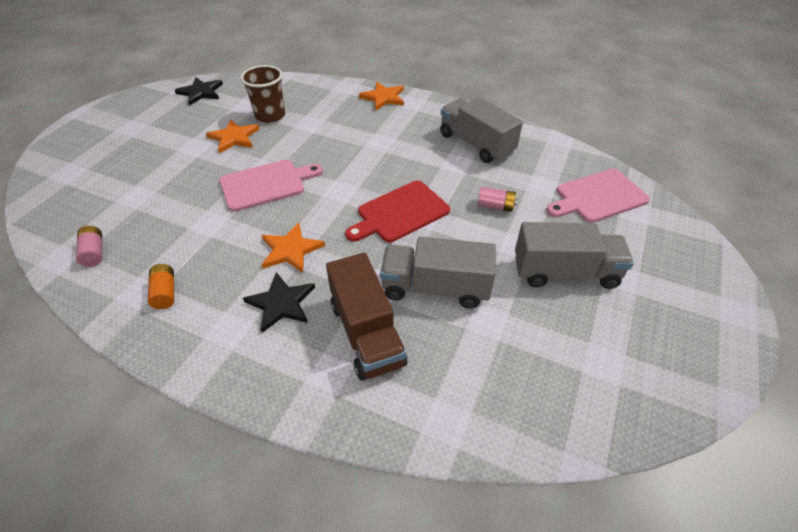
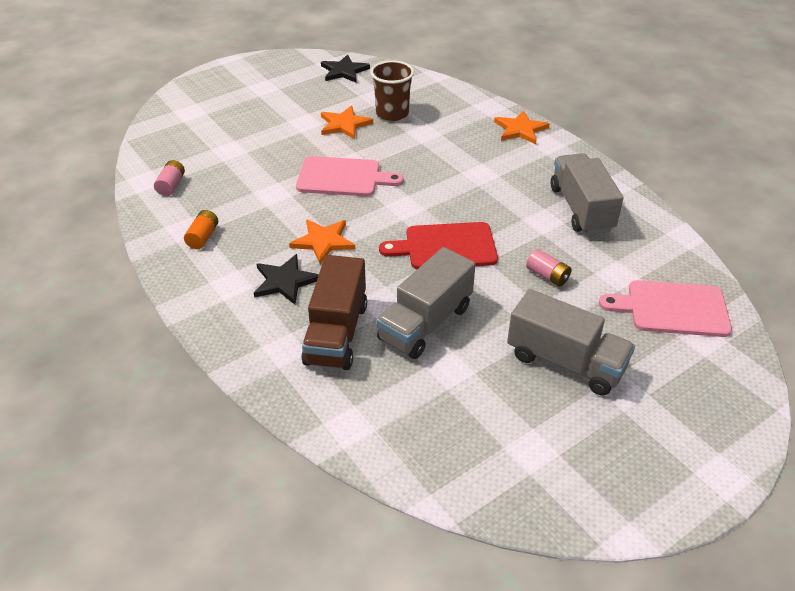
camera: 30 degrees right, 5 degrees down
grey truck [380,237,496,309] -> grey truck turned 90 degrees counterclockwise [376,247,476,359]

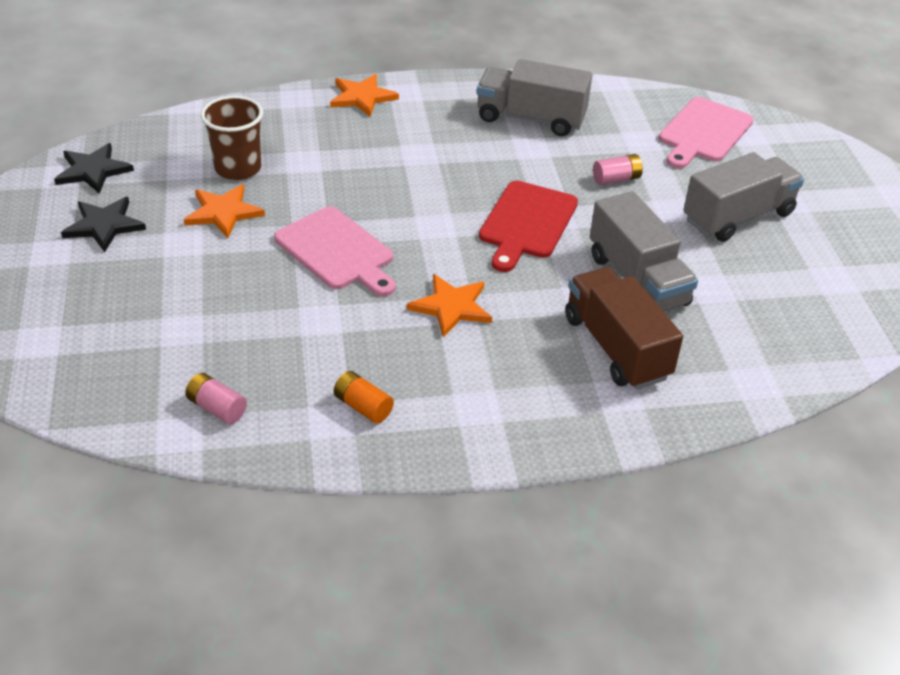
camera: 65 degrees left, 0 degrees up
black star [254,254,319,305] -> black star moved to [61,197,146,252]
pink cutting board [296,156,404,196] -> pink cutting board turned 105 degrees clockwise [274,206,396,297]
brown truck [301,255,367,370] -> brown truck turned 150 degrees counterclockwise [565,267,683,389]

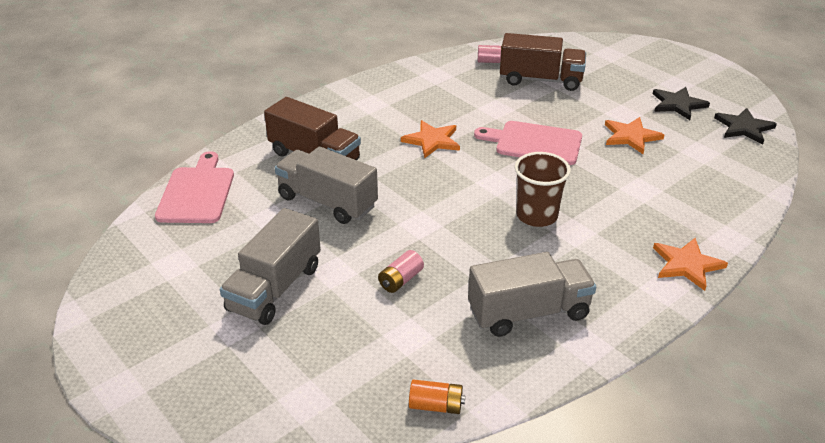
camera: 150 degrees right, 5 degrees down
brown cup [201,96,263,180] -> brown cup moved to [515,152,571,227]
orange battery [334,371,394,424] -> orange battery moved to [409,379,465,414]
red cutting board [479,181,578,272] -> none
pink cutting board [659,97,754,169] -> pink cutting board moved to [155,151,234,223]
none -> brown truck [500,33,586,91]

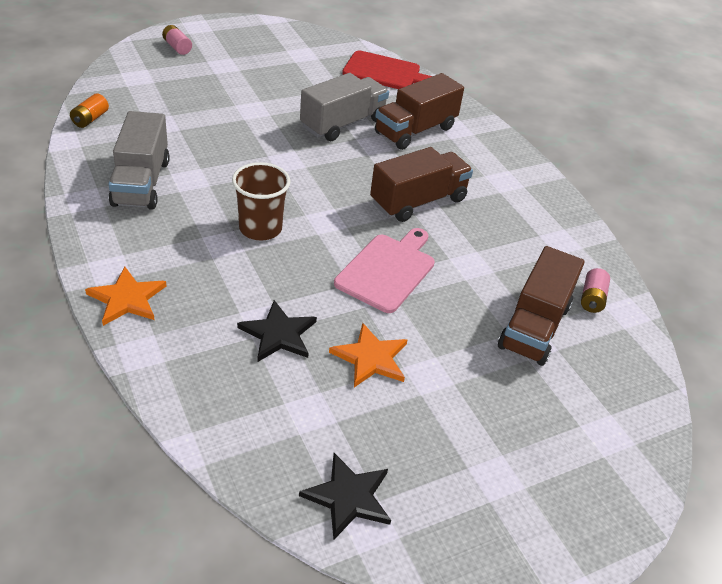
camera: 100 degrees right, 5 degrees up
pink cutting board [155,151,234,223] -> red cutting board [342,50,432,89]
grey truck [220,208,321,325] -> none
pink battery [378,250,424,293] -> pink battery moved to [162,25,192,55]
orange star [401,120,460,158] -> brown truck [370,147,473,222]
black star [653,87,710,120] -> black star moved to [237,300,317,362]

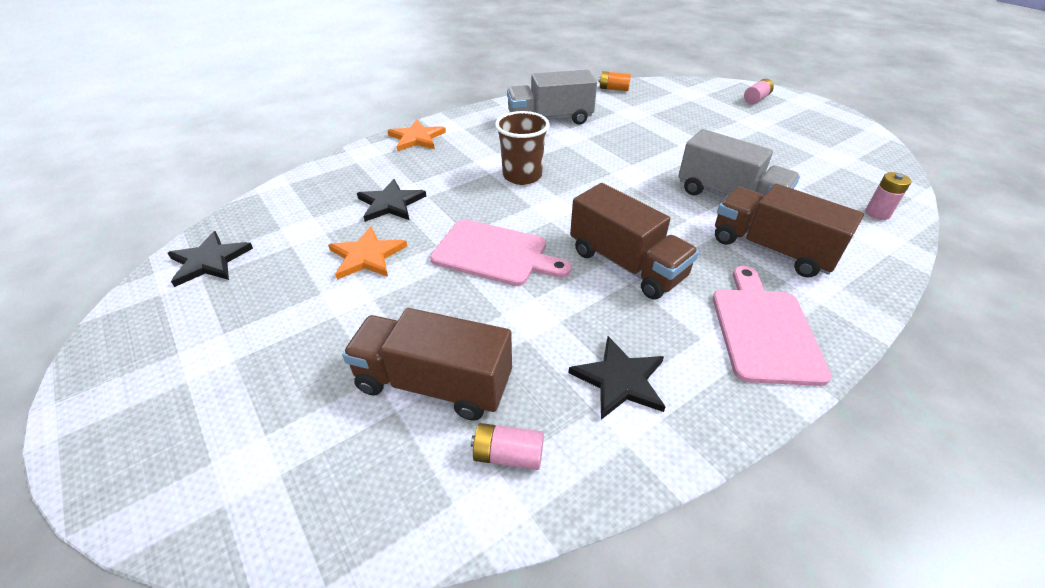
camera: 85 degrees right, 0 degrees up
red cutting board [342,50,432,89] -> pink battery [865,172,911,220]
none -> black star [569,336,666,420]
none -> pink cutting board [713,266,832,386]

